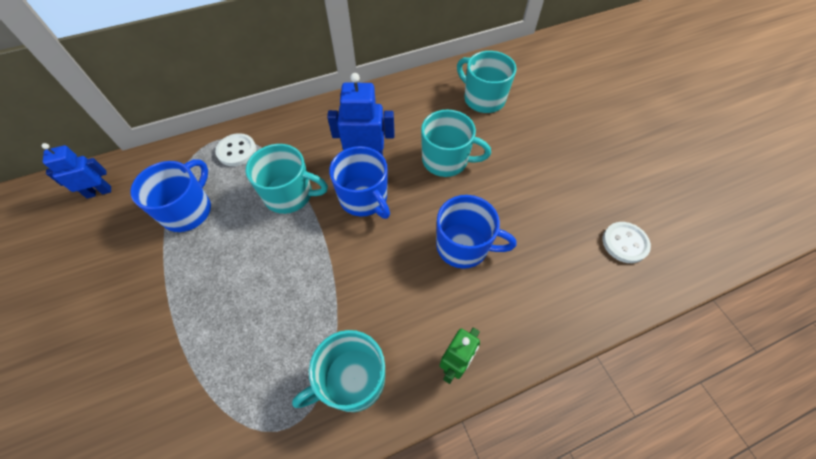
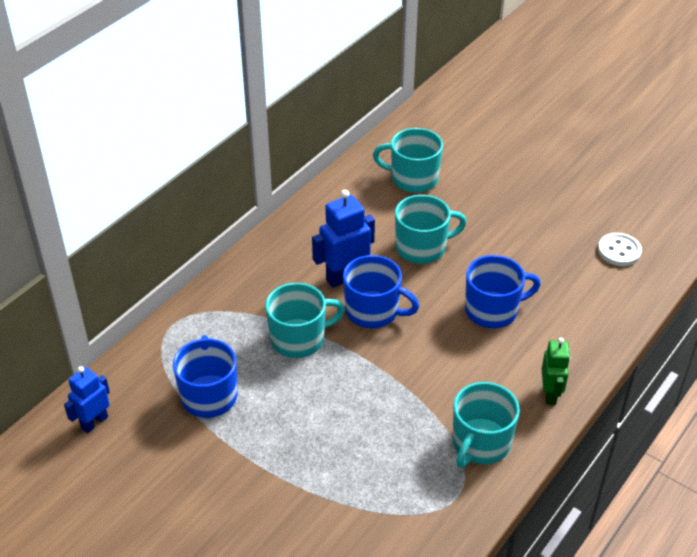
camera: 30 degrees left, 15 degrees down
white button [215,133,256,166] -> none

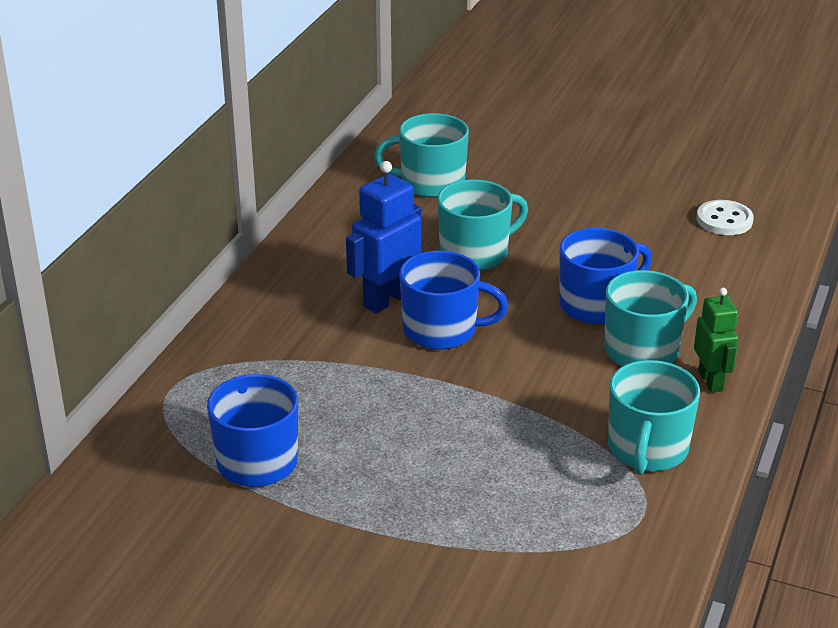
camera: 15 degrees left, 10 degrees down
blue robot [64,366,110,433] -> none
turquoise mug [265,283,345,358] -> turquoise mug moved to [604,270,697,366]

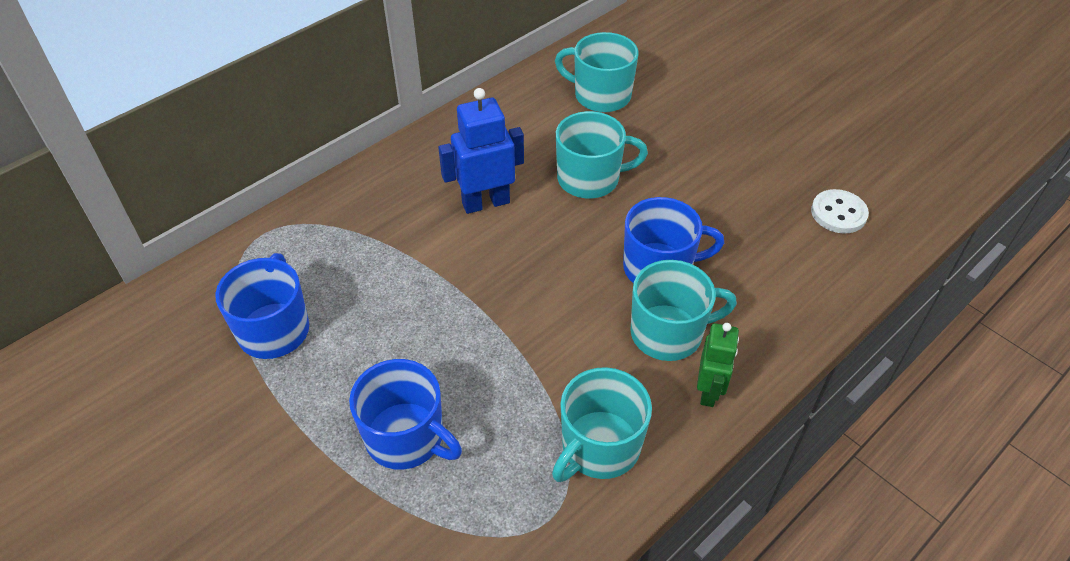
camera: 25 degrees right, 15 degrees up
blue mug [399,251,508,350] -> blue mug moved to [349,359,462,470]

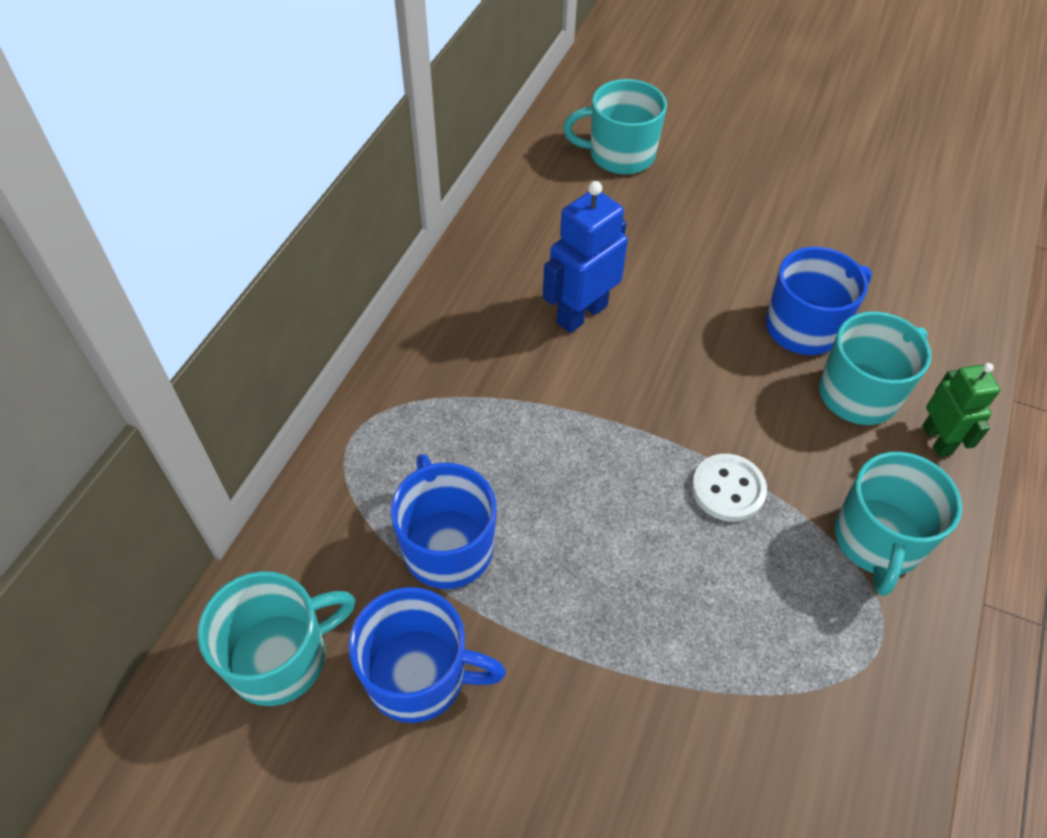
camera: 25 degrees left, 5 degrees up
blue mug [349,359,462,470] -> blue mug moved to [348,587,506,723]
turquoise mug [556,111,648,198] -> turquoise mug moved to [198,571,355,706]
white button [811,189,869,233] -> white button moved to [692,454,767,522]

